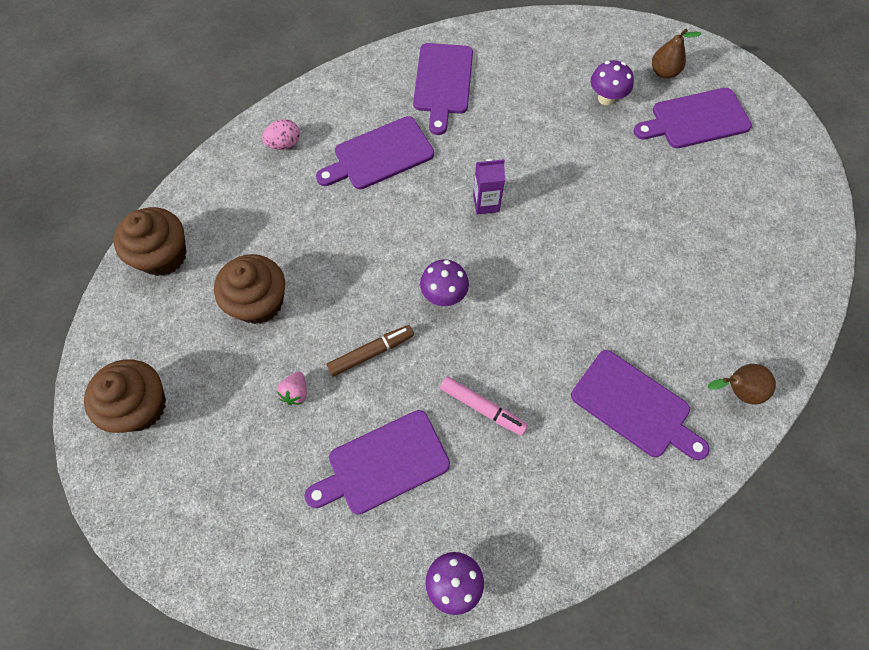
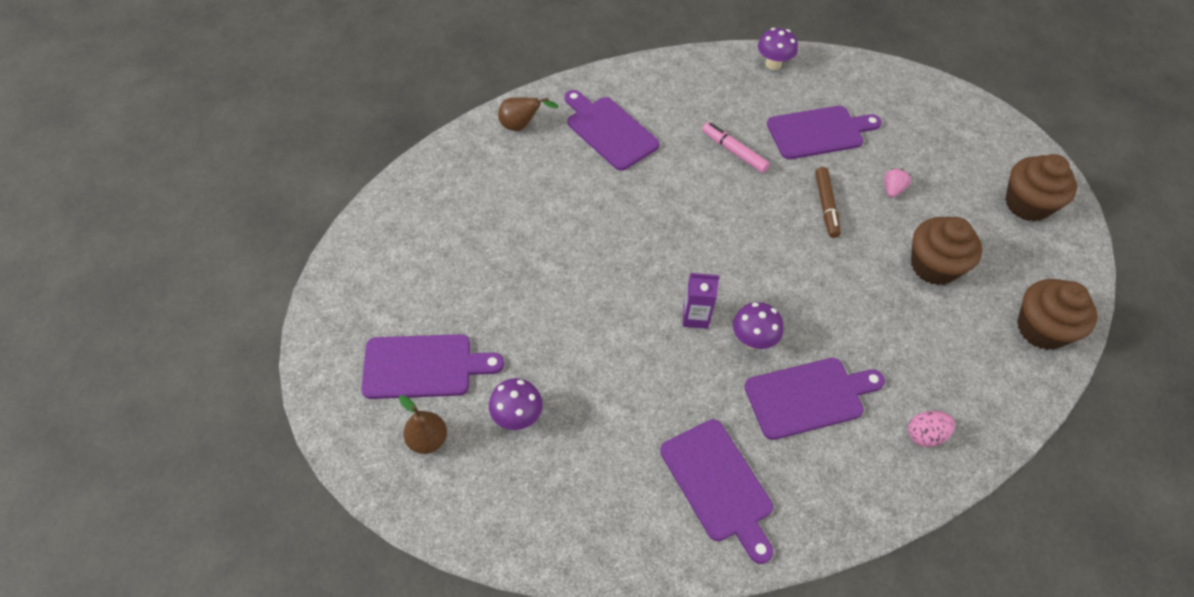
camera: 170 degrees left, 10 degrees down
brown marker [326,325,414,377] -> brown marker turned 75 degrees counterclockwise [815,167,841,238]
purple cutting board [413,43,473,135] -> purple cutting board turned 135 degrees clockwise [660,419,773,564]
purple mushroom [420,259,469,306] -> purple mushroom moved to [733,302,783,349]

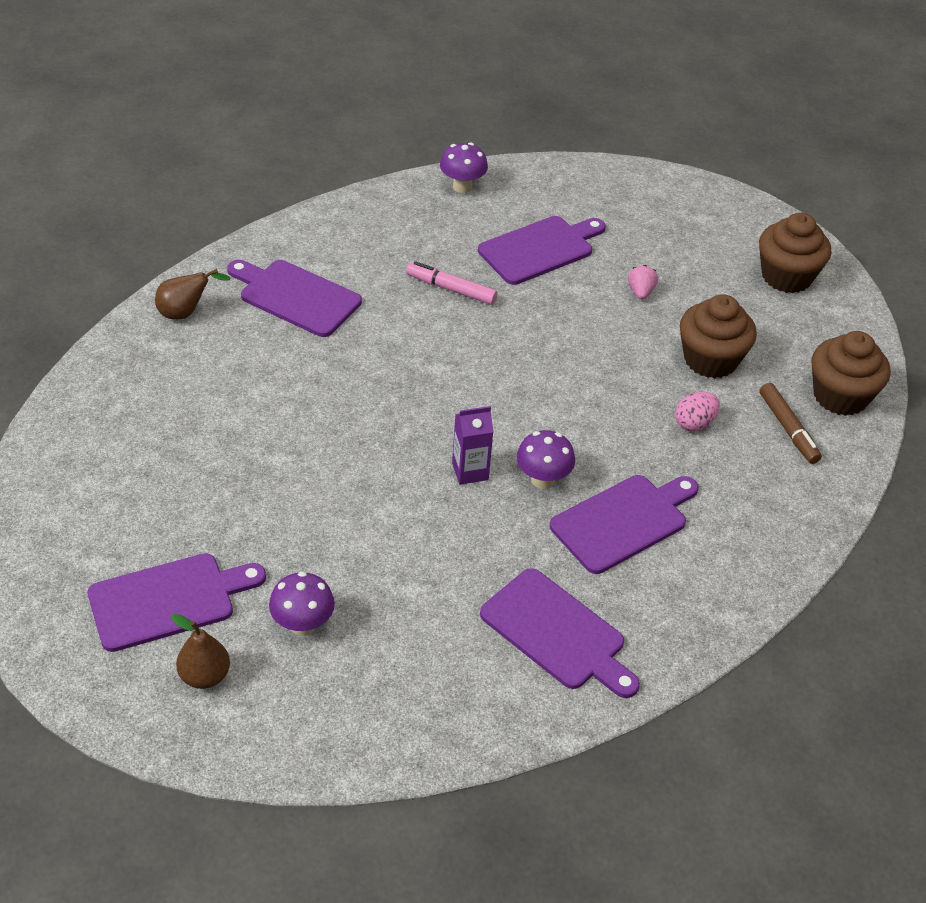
camera: 20 degrees left, 10 degrees down
brown marker [815,167,841,238] -> brown marker moved to [759,383,822,464]
pink egg [908,411,955,447] -> pink egg moved to [675,392,720,431]

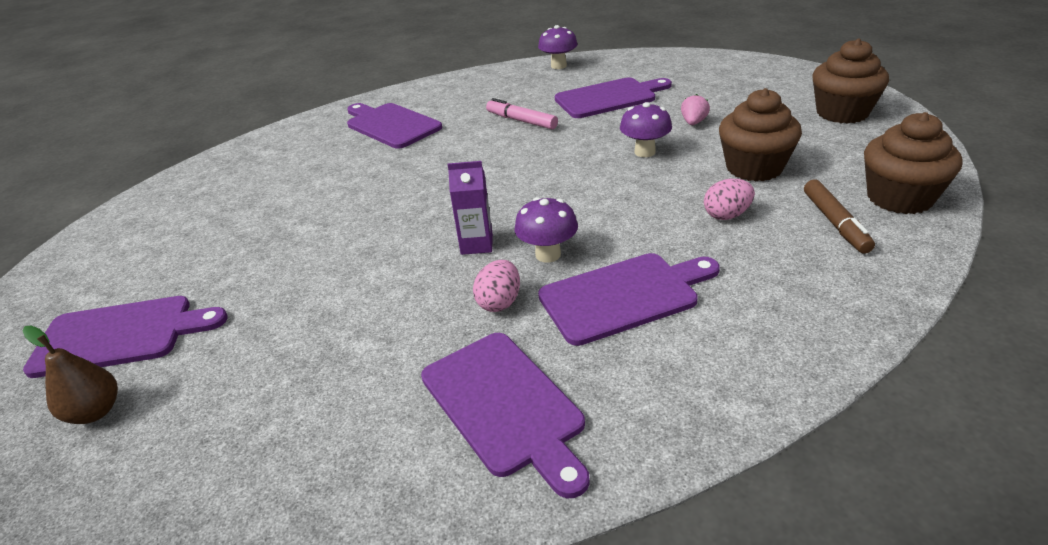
camera: 20 degrees right, 10 degrees down
brown pear [155,269,231,320] -> none
purple mushroom [269,571,335,636] -> purple mushroom moved to [620,102,672,157]
none -> pink egg [473,260,520,312]

